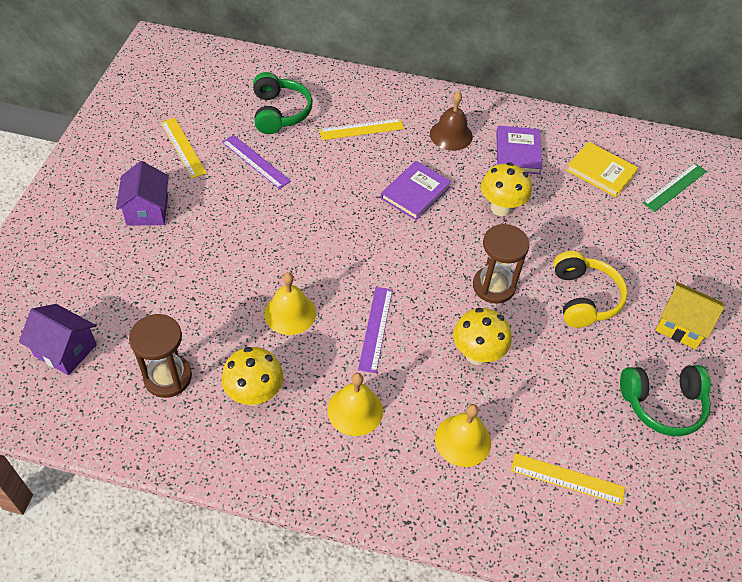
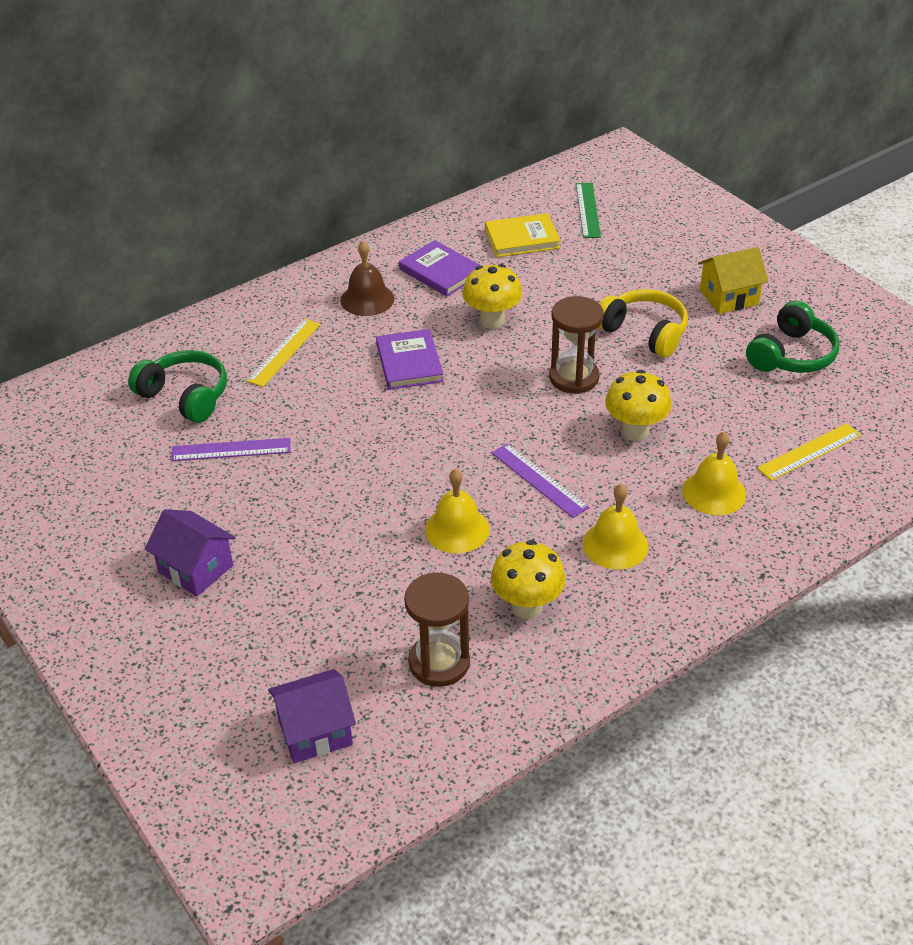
camera: 45 degrees left, 10 degrees down
yellow ruler [161,118,207,178] -> none

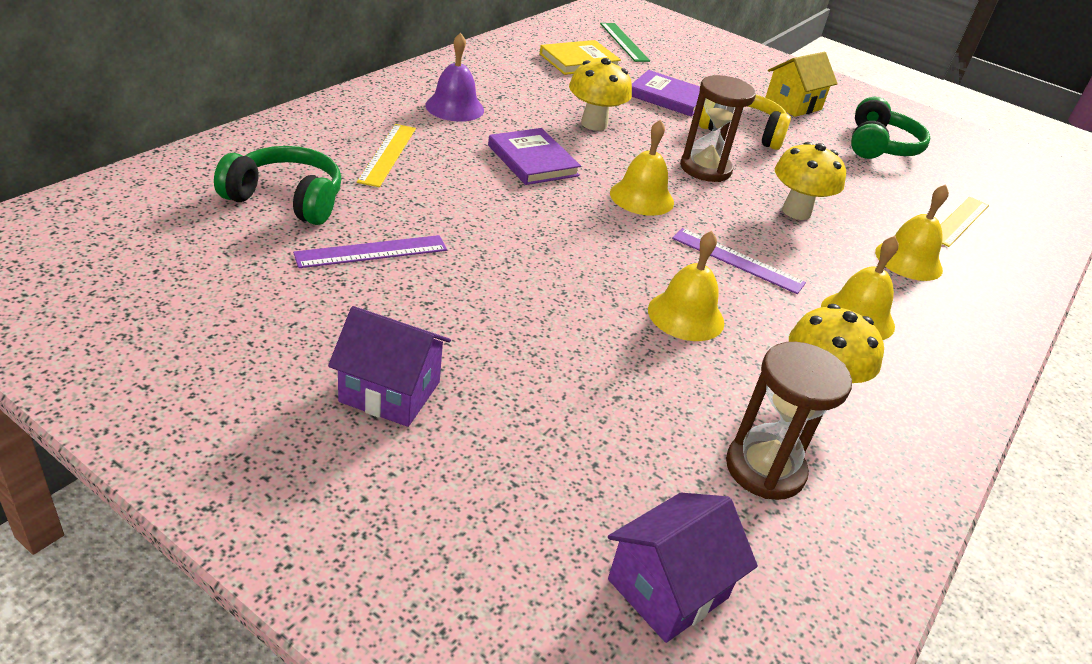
camera: 25 degrees left, 5 degrees down
brown bell [340,241,394,316] -> purple bell [425,32,484,121]
purple book [399,240,481,297] -> purple book moved to [632,70,700,116]
none -> yellow bell [610,119,674,216]

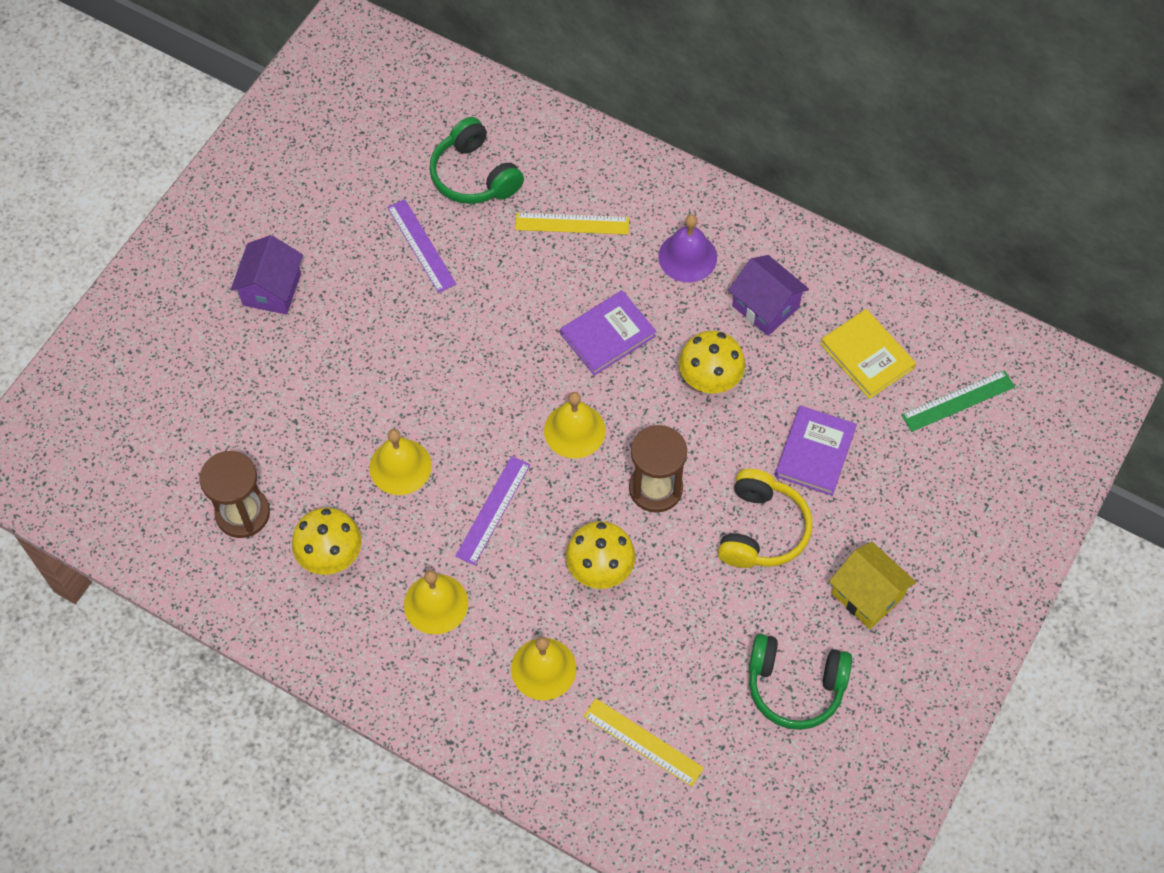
camera: 90 degrees right, 25 degrees up
green headphones [214,146,341,225] -> green headphones turned 135 degrees clockwise [429,117,524,204]
purple house [608,493,758,643] -> purple house moved to [728,255,809,336]

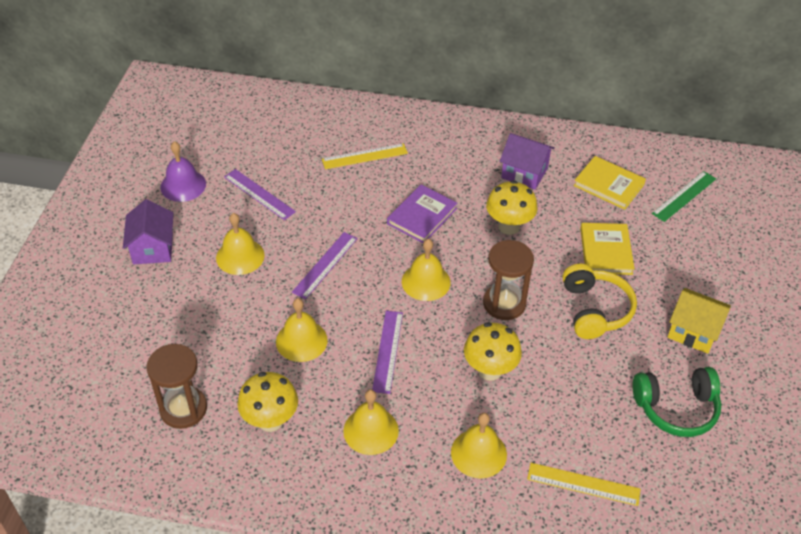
camera: 20 degrees left, 15 degrees down
green headphones [429,117,524,204] -> none
purple bell [658,214,717,283] -> purple bell moved to [160,141,206,202]
purple book [775,405,857,496] -> yellow book [580,223,635,275]
none -> yellow bell [216,213,265,275]
none -> purple ruler [292,232,358,299]

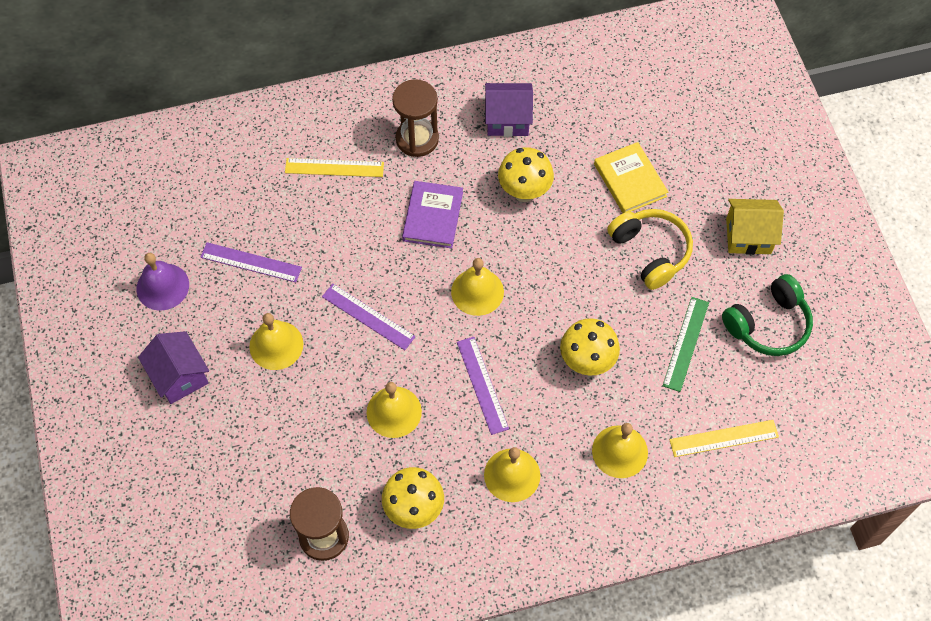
camera: 25 degrees left, 15 degrees up
purple ruler [292,232,358,299] -> purple ruler turned 60 degrees counterclockwise [322,284,416,350]
yellow ruler [322,143,408,169] -> yellow ruler turned 45 degrees clockwise [285,158,384,177]
brown hourglass [483,240,534,320] -> brown hourglass moved to [392,79,439,157]
yellow book [574,156,646,210] -> none
green ruler [652,171,716,222] -> green ruler moved to [663,297,709,392]

